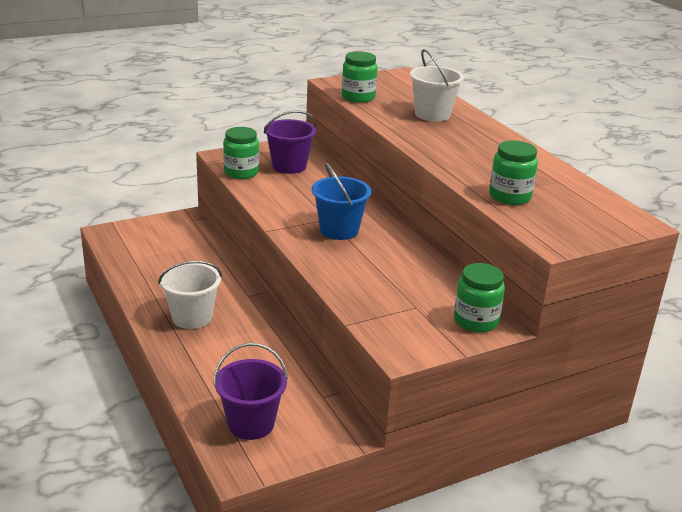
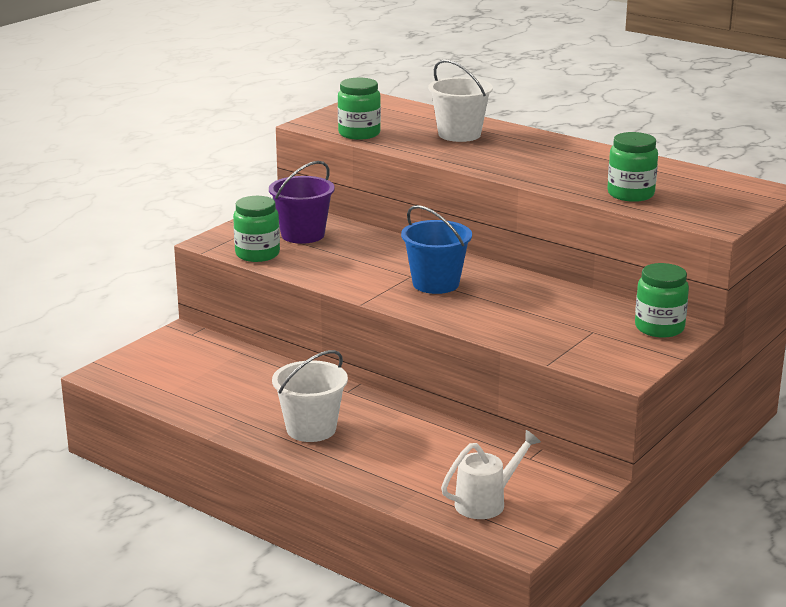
camera: 25 degrees left, 5 degrees down
purple bucket [213,343,288,440] -> white watering can [441,430,541,519]

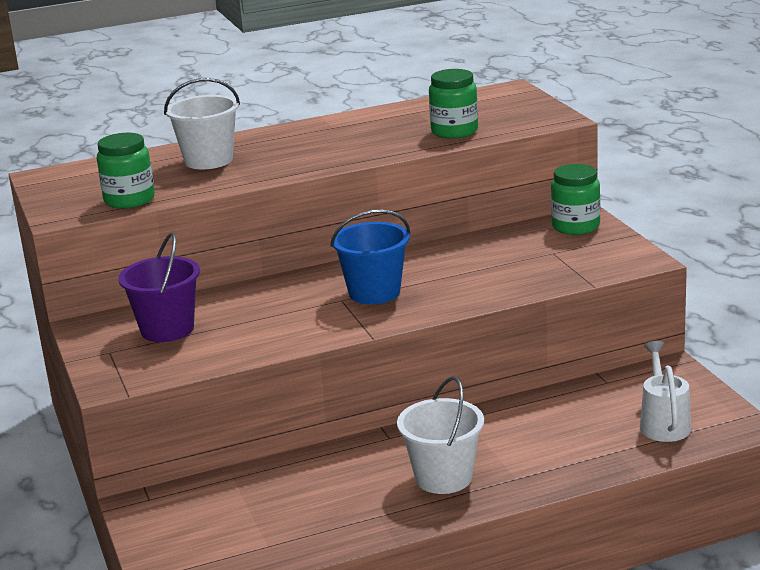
camera: 55 degrees left, 0 degrees up
green jar [233,196,280,262] -> none

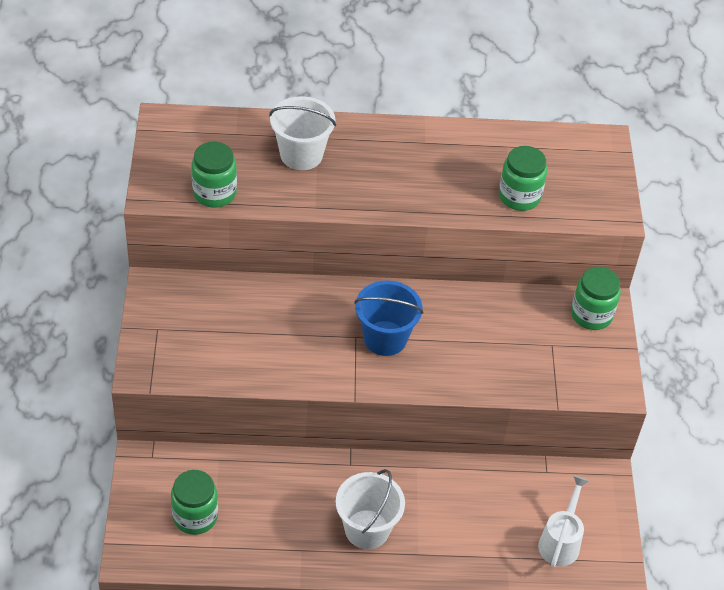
camera: 15 degrees right, 25 degrees up
purple bucket [118,233,200,342] -> none
none -> green jar [171,470,218,535]

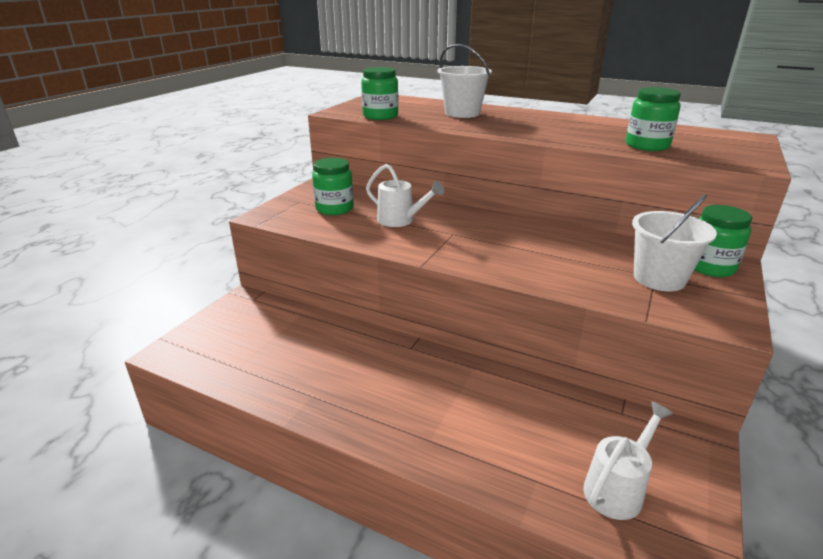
camera: 30 degrees right, 20 degrees down
green jar [171,470,218,535] -> green jar moved to [312,158,354,215]
white bucket [336,469,405,549] -> white bucket moved to [632,194,717,291]
blue bucket [354,280,424,356] -> none
none -> white watering can [366,164,444,227]

